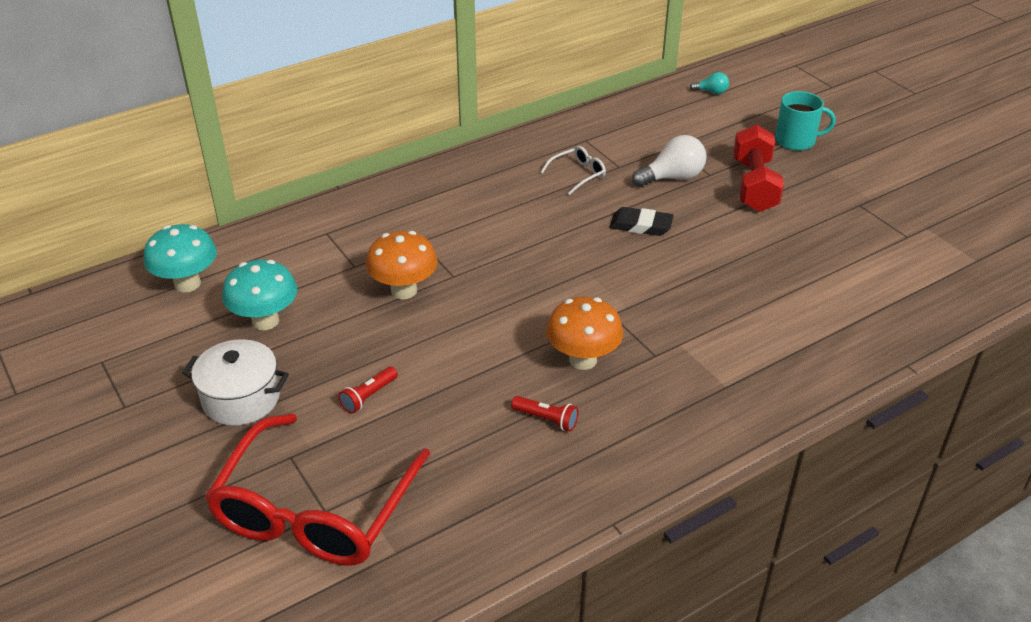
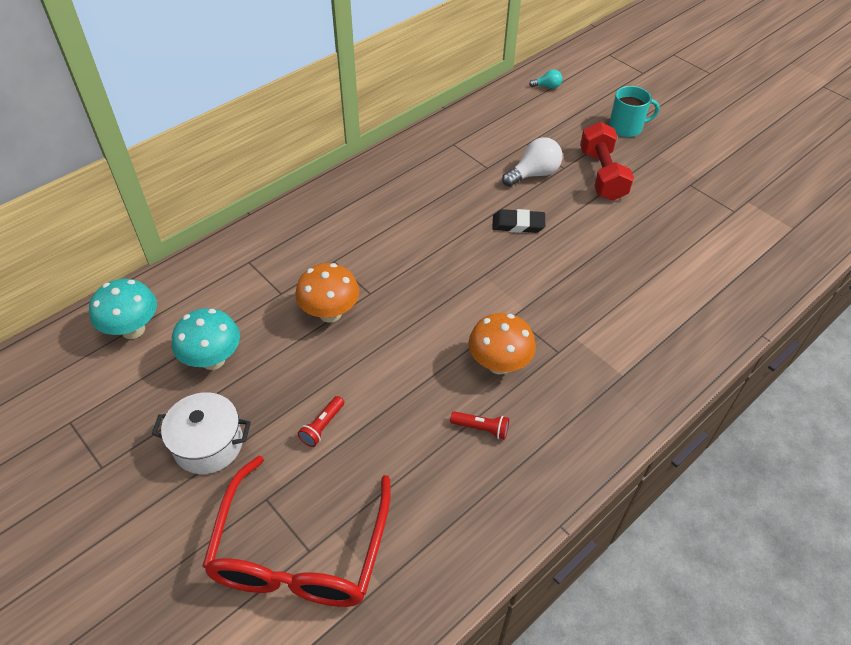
camera: 10 degrees left, 10 degrees up
white glasses [540,146,606,195] -> none

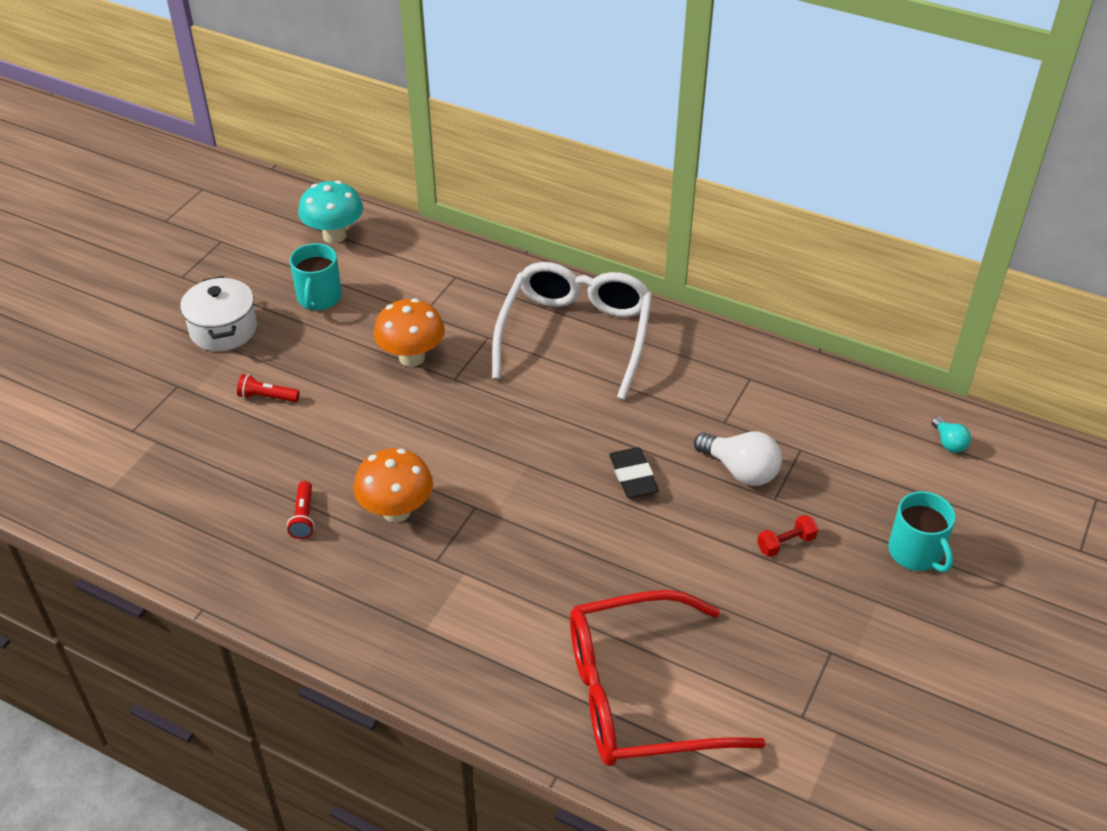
camera: 70 degrees right, 5 degrees down
turquoise mushroom [172,308,240,370] -> turquoise mug [290,243,342,310]
red glasses [202,456,391,607] -> red glasses moved to [570,590,766,766]
red dumbbell [580,122,634,201] -> red dumbbell [757,515,818,557], size x0.47
none -> white glasses [492,262,652,400]

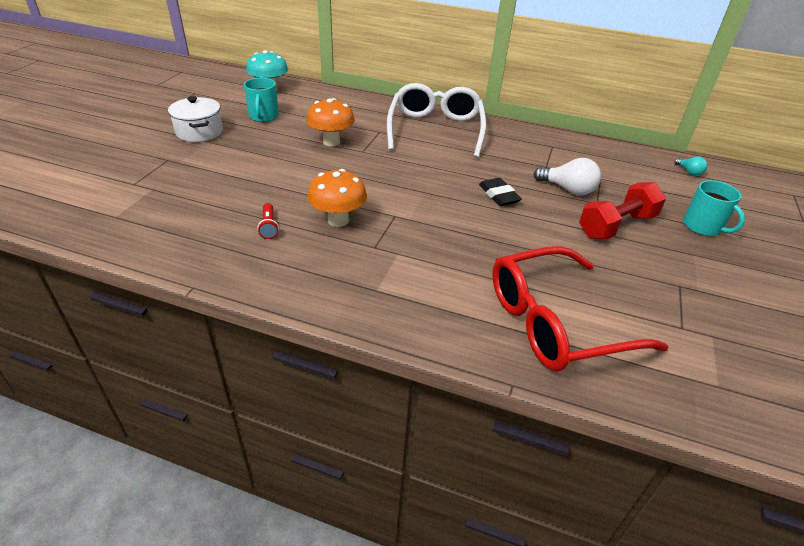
camera: 10 degrees left, 5 degrees down
red flashlight [237,374,300,402] -> none
red dumbbell [757,515,818,557] -> red dumbbell [579,182,666,240], size x2.15

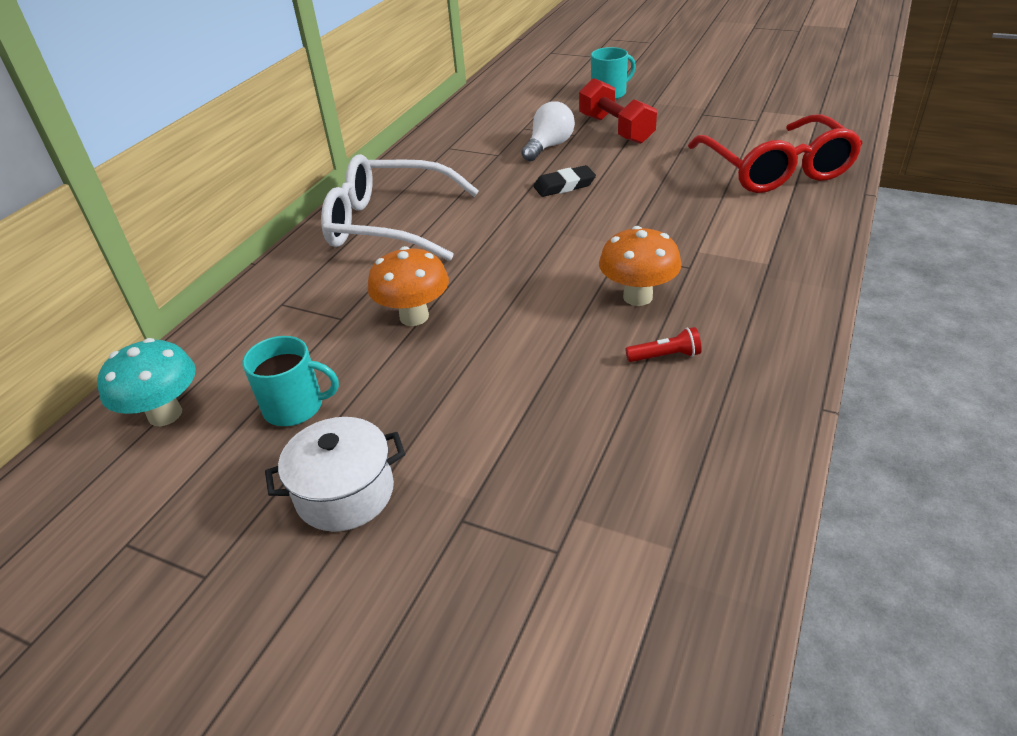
camera: 80 degrees left, 0 degrees up
turquoise light bulb [675,156,708,176] -> none

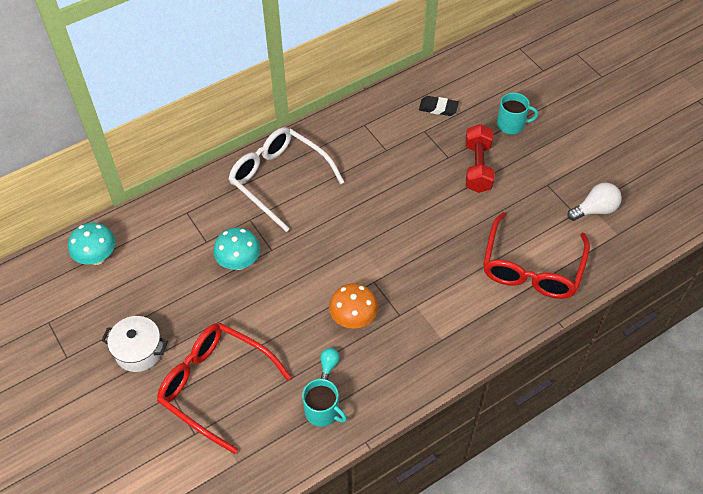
camera: 30 degrees right, 15 degrees up
turquoise mug [242,336,339,426] -> turquoise mug moved to [302,379,347,427]
orange mushroom [368,246,449,326] -> turquoise mushroom [213,227,260,270]
white light bulb [521,101,575,161] -> white light bulb moved to [567,182,622,221]
black eraser [534,165,596,197] -> black eraser moved to [419,96,459,116]
red flashlight [626,327,702,362] -> turquoise light bulb [320,348,340,380]
none -> red glasses [157,323,292,454]

